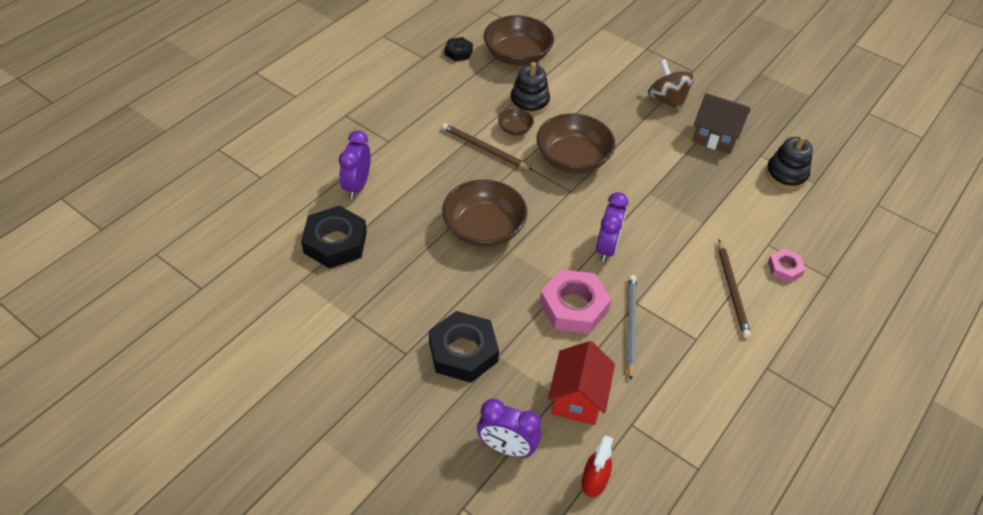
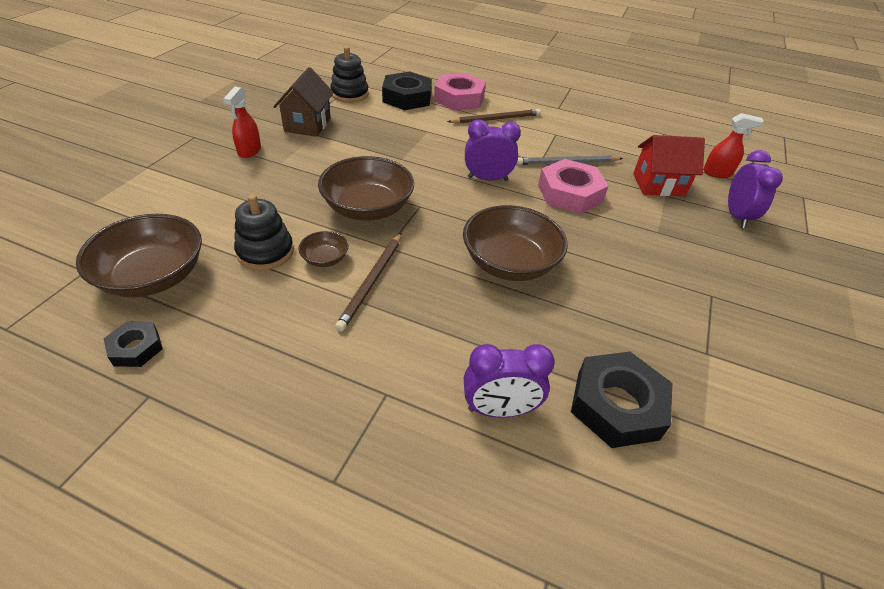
camera: 105 degrees left, 5 degrees down
black nut [429,311,499,383] -> black nut moved to [382,71,432,110]
brown spinning top [648,59,695,111] -> red spray bottle [223,87,261,158]
pink nut [768,249,806,283] -> pink nut [434,73,486,110], size x1.86

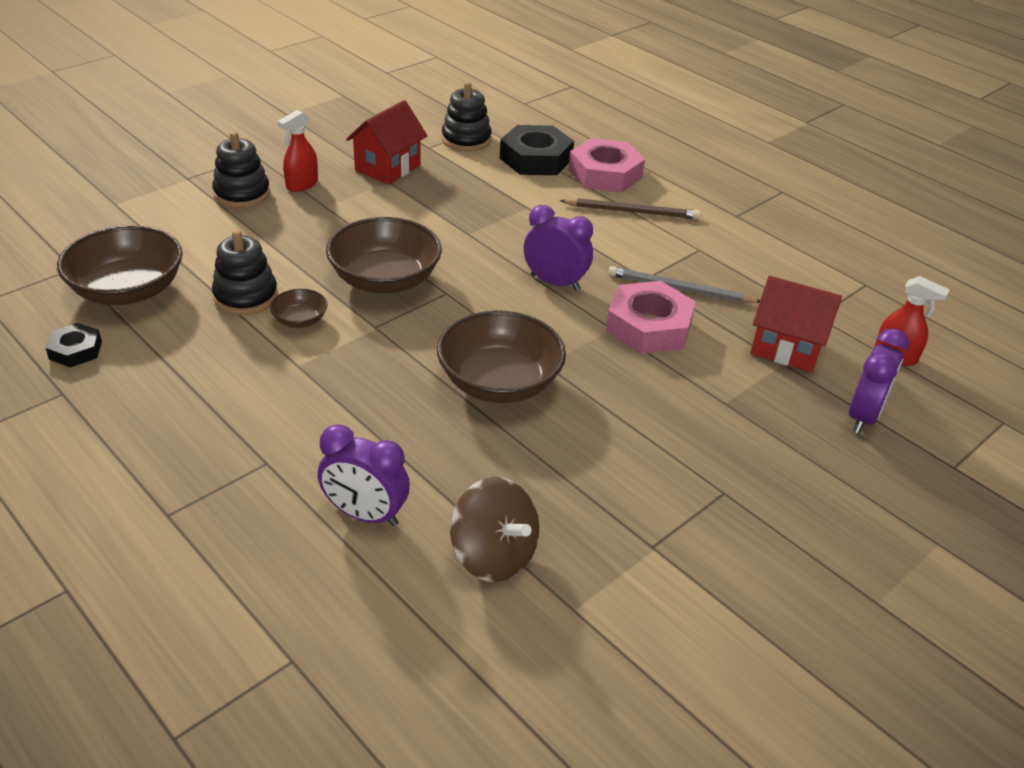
camera: 25 degrees right, 5 degrees down
brown house [273,67,334,137] -> red house [346,100,428,184]
brown pencil [335,232,402,331] -> none
black nut [571,352,672,448] -> brown spinning top [450,477,539,582]
none -> black stacking toy [212,131,270,208]

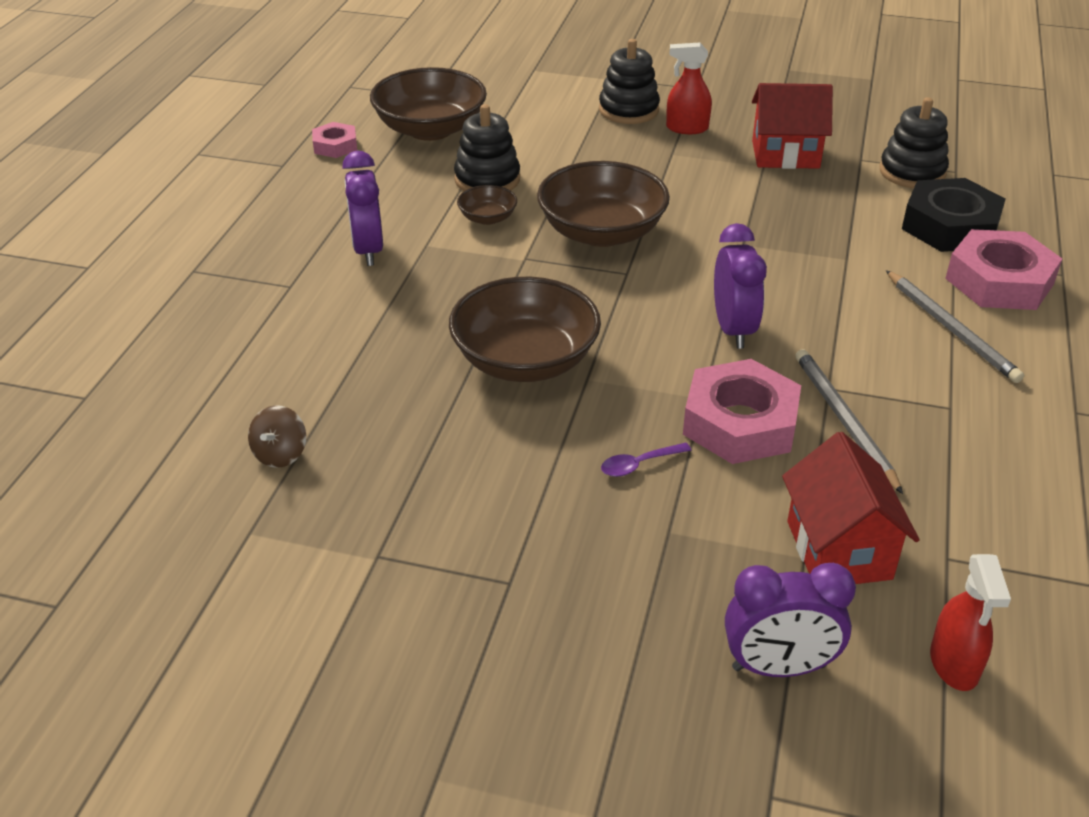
camera: 60 degrees right, 0 degrees up
black nut [46,323,102,368] -> pink nut [312,122,357,158]
purple clock [318,424,410,526] -> purple clock moved to [342,151,383,266]
brown spinning top [450,477,539,582] -> brown spinning top [248,405,306,468], size x0.56
brown pencil [560,198,700,219] -> grey pencil [886,270,1024,383]
none -> purple spoon [601,443,691,477]

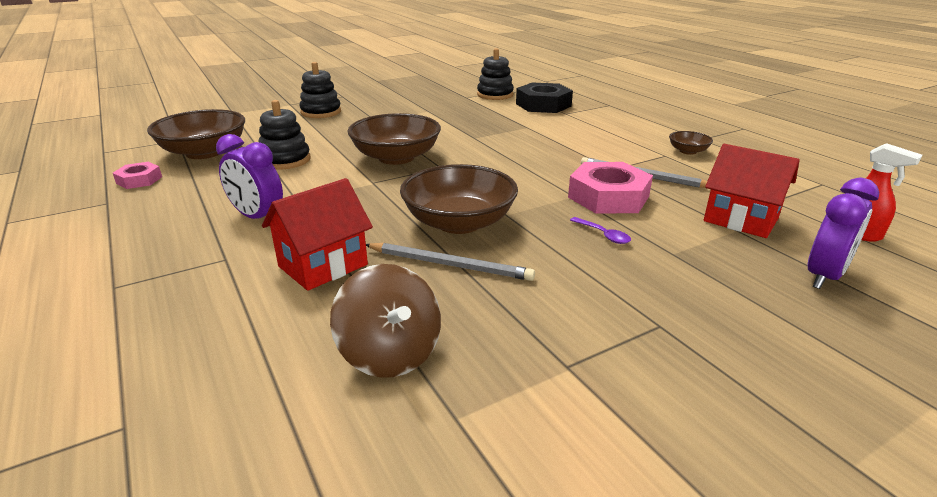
camera: 45 degrees left, 10 degrees down
brown spinning top [248,405,306,468] -> brown spinning top [330,264,441,378], size x1.78
brown bowl [457,185,517,225] -> brown bowl moved to [669,131,713,155]
purple spoon [601,443,691,477] -> purple spoon turned 60 degrees counterclockwise [570,217,631,244]
red spray bottle [666,43,712,134] -> none
purple clock [714,223,767,349] -> none
red house [752,83,833,169] -> red house moved to [262,178,373,291]
grey pencil [886,270,1024,383] -> grey pencil moved to [366,243,535,281]
pink nut [945,229,1062,310] -> none

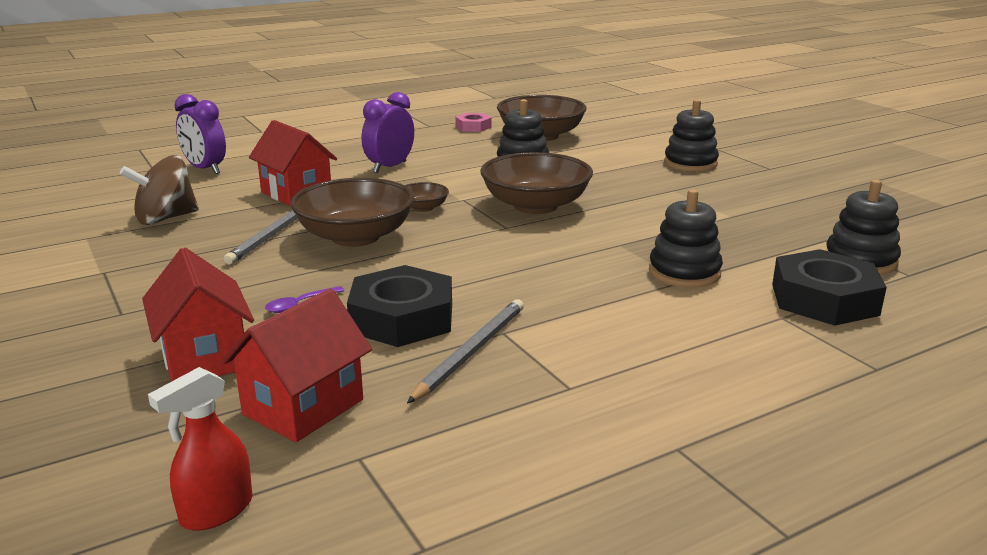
camera: 90 degrees right, 5 degrees down
pink nut [568,162,653,214] -> black nut [347,265,452,347]
brown bowl [669,131,713,155] -> brown bowl moved to [404,182,449,212]
purple clock [808,178,879,289] -> purple clock moved to [174,94,226,174]
none -> red house [142,248,254,382]
none -> black stacking toy [649,189,723,288]

